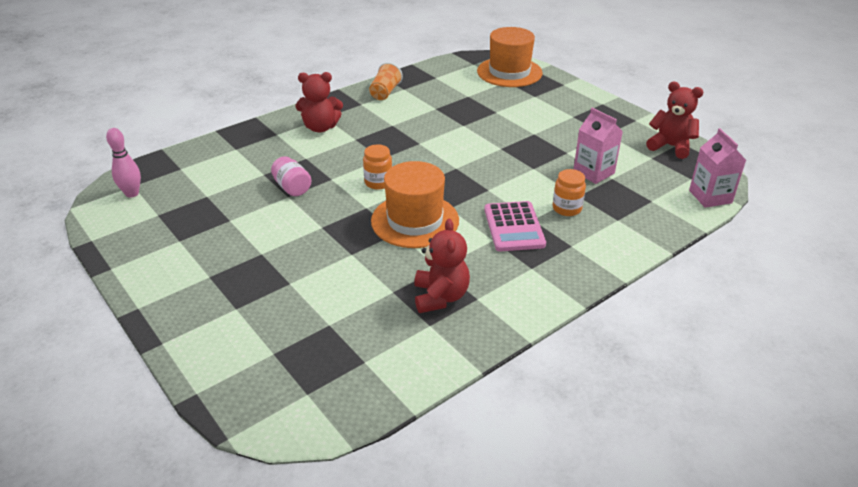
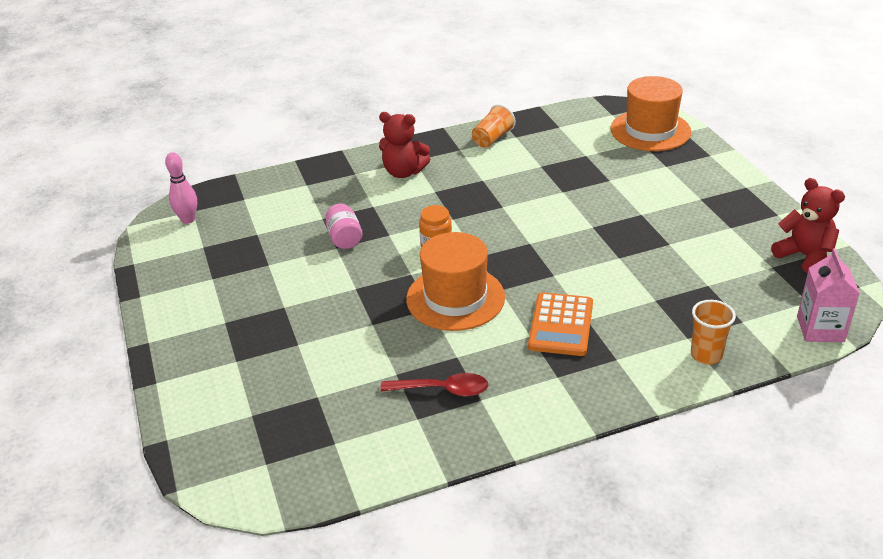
camera: 20 degrees right, 0 degrees up
red teddy bear [414,219,470,313] -> red spoon [380,373,488,397]
pink calculator [484,201,546,251] -> orange calculator [528,292,593,356]
orange jar [553,169,586,216] -> none
pink carton [574,108,623,184] -> none
none -> orange cup [691,300,736,364]

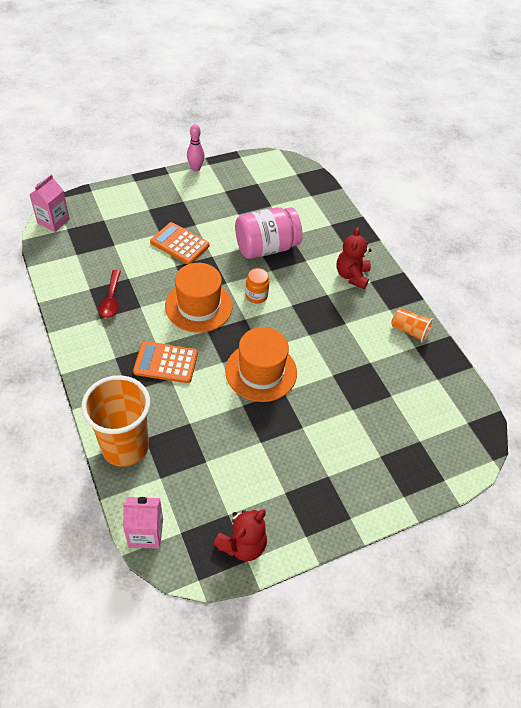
camera: 80 degrees right, 15 degrees up
pink bowling pin [165,152,197,224] -> pink bowling pin moved to [187,124,205,171]
pink jar [326,204,362,249] -> pink jar [235,207,302,259], size x2.00
orange hat [610,76,691,151] -> orange hat moved to [225,327,297,402]
orange cup [691,300,736,364] -> orange cup [81,375,150,467], size x2.04
none -> pink carton [29,174,70,232]
none -> orange calculator [150,222,209,264]

